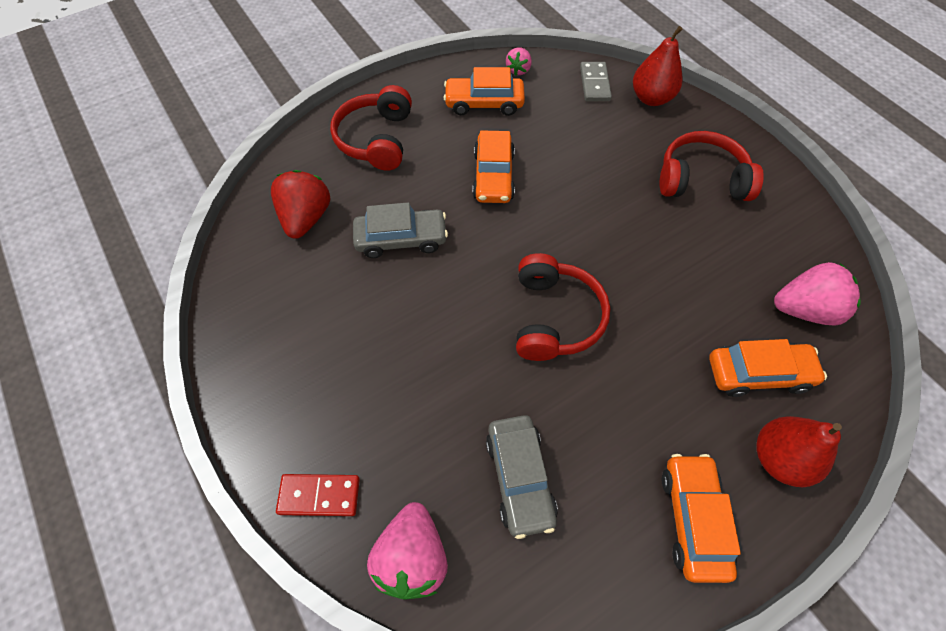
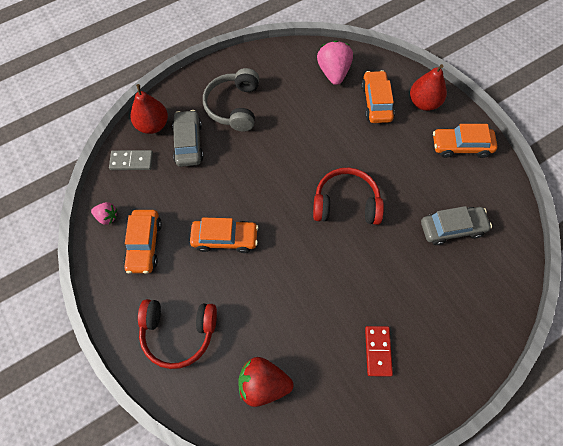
camera: 90 degrees left, 5 degrees up
red domino [276,474,360,516] -> red domino moved to [365,326,393,377]
grey car [353,202,448,258] -> grey car moved to [172,110,204,167]
pink strawberry [367,502,448,600] -> none
red headphones [660,131,764,201] -> grey headphones [203,68,259,132]

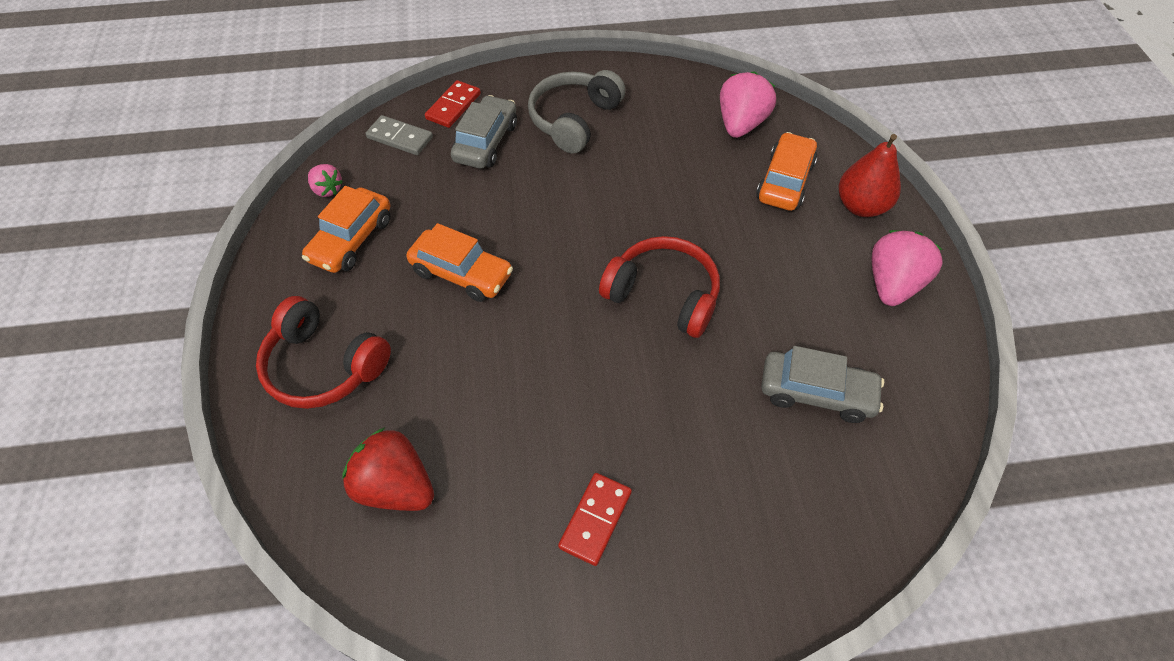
camera: 25 degrees right, 10 degrees down
red pear [131,84,168,134] -> red domino [425,80,481,128]
orange car [433,124,497,158] -> pink strawberry [871,230,943,306]

